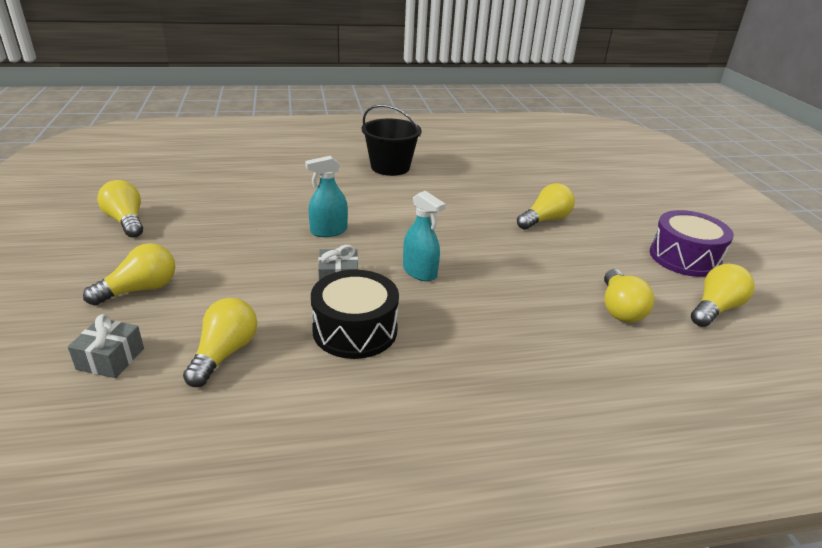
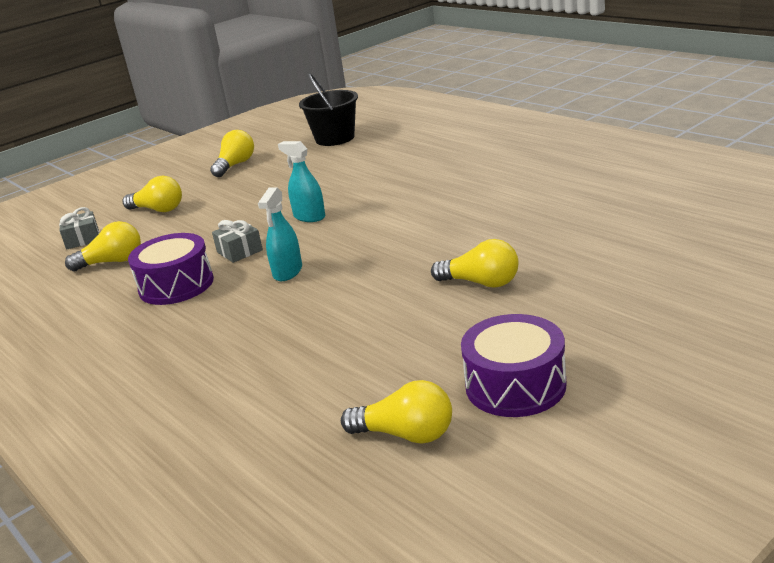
camera: 65 degrees right, 5 degrees down
black drum [311,270,399,359] -> purple drum [128,233,214,305]
black bucket [362,104,422,176] -> black bucket moved to [299,73,358,146]
yellow light bulb [604,269,654,323] -> none

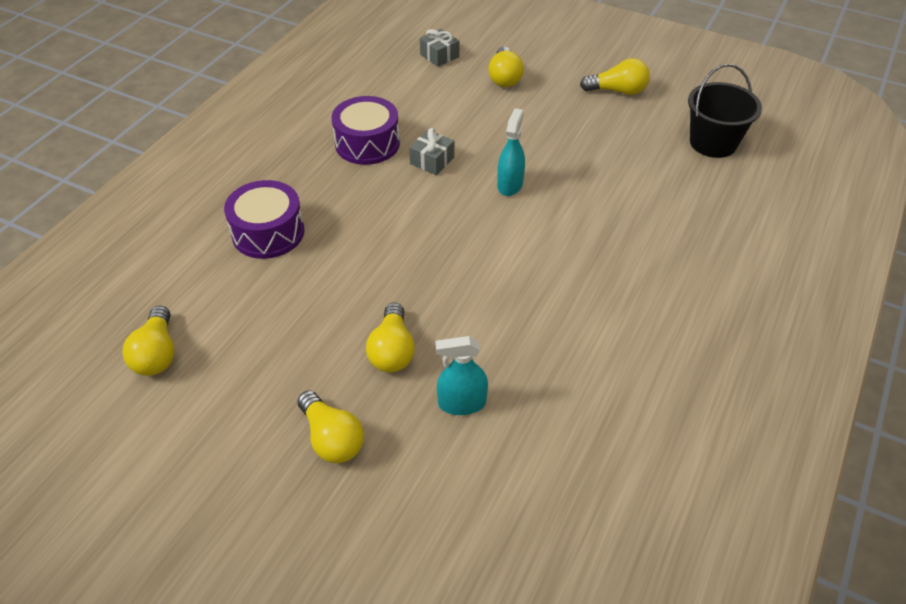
camera: 65 degrees right, 20 degrees up
yellow light bulb [65,221,141,271] -> yellow light bulb moved to [297,391,364,463]
turquoise spray bottle [258,187,302,281] -> turquoise spray bottle moved to [435,336,488,415]
purple drum [461,314,566,417] -> purple drum moved to [224,180,304,259]

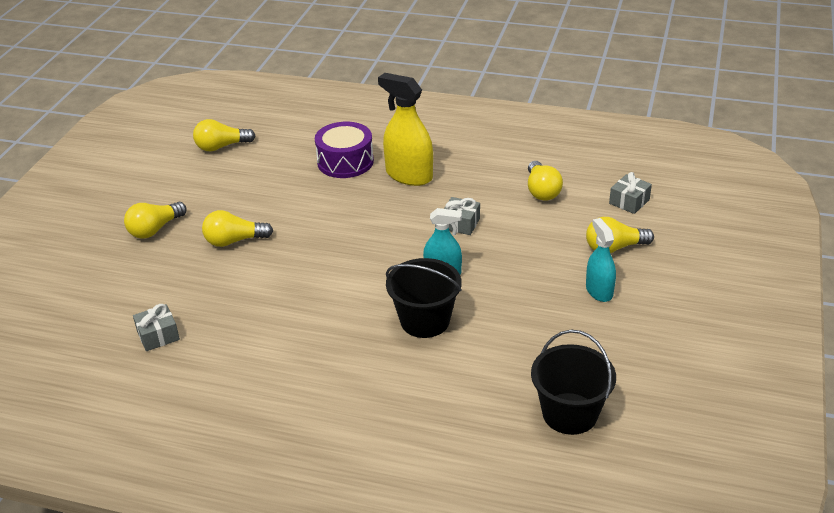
camera: 80 degrees right, 10 degrees down
purple drum [332,96,400,165] -> none
turquoise spray bottle [435,336,488,415] -> turquoise spray bottle moved to [586,218,616,302]
yellow light bulb [580,58,650,95] -> yellow light bulb moved to [528,161,563,201]
none -> grey gift [133,304,180,351]
none -> yellow spray bottle [378,73,433,186]
none -> black bucket [386,258,462,338]

